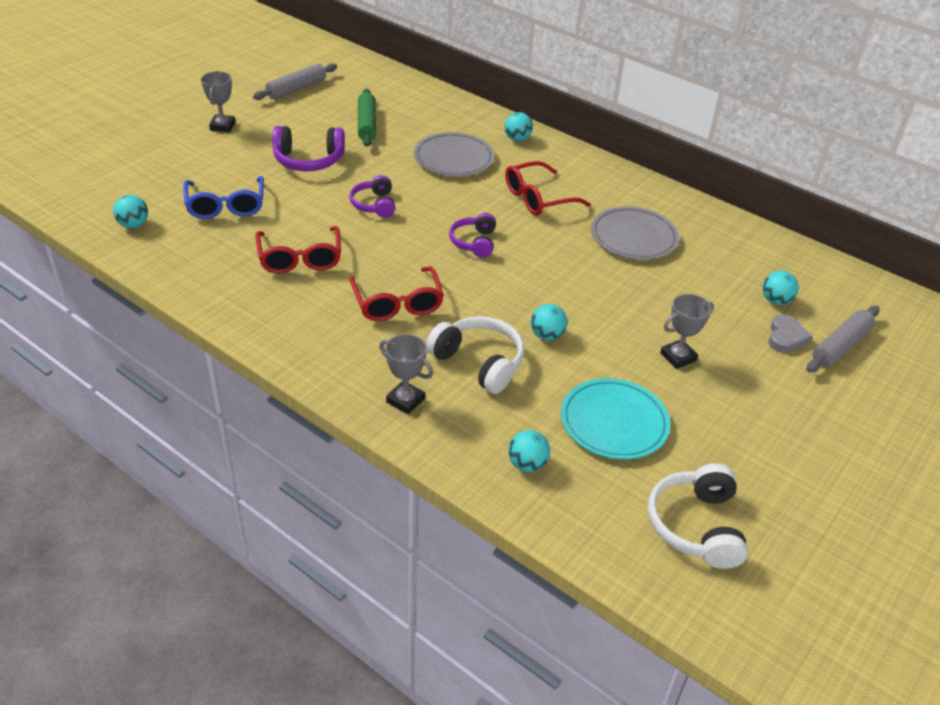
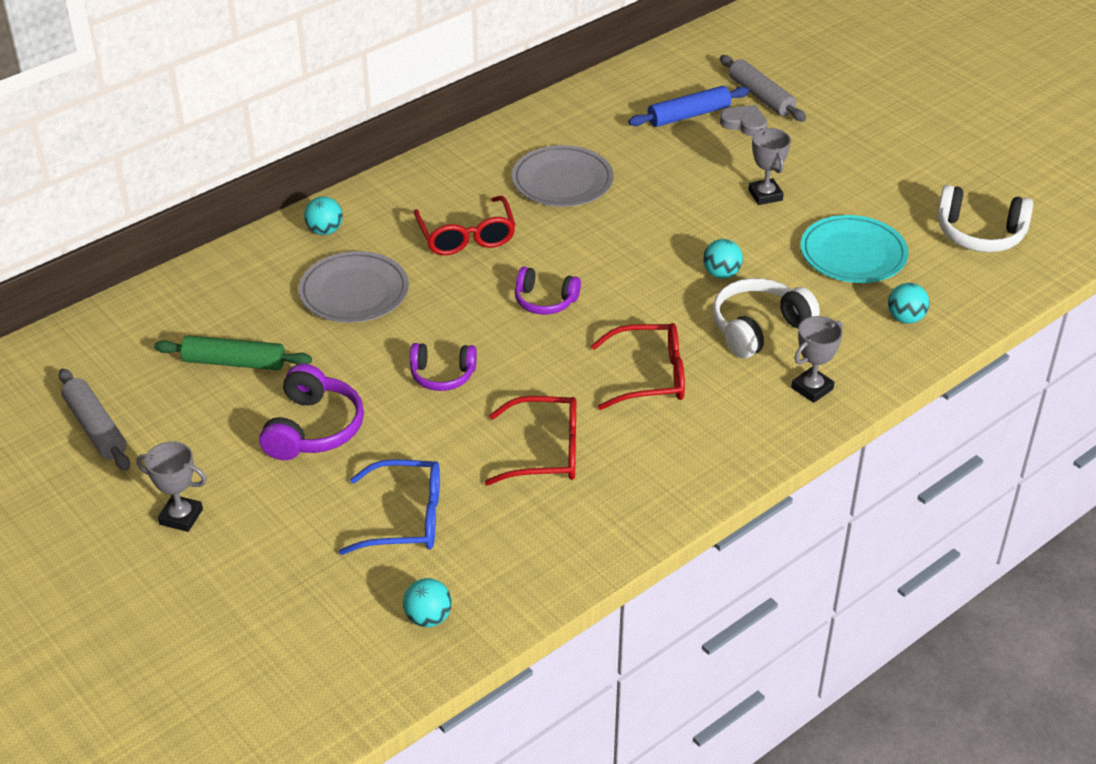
camera: 75 degrees left, 0 degrees up
turquoise ball [763,271,799,305] -> blue rolling pin [628,86,749,127]

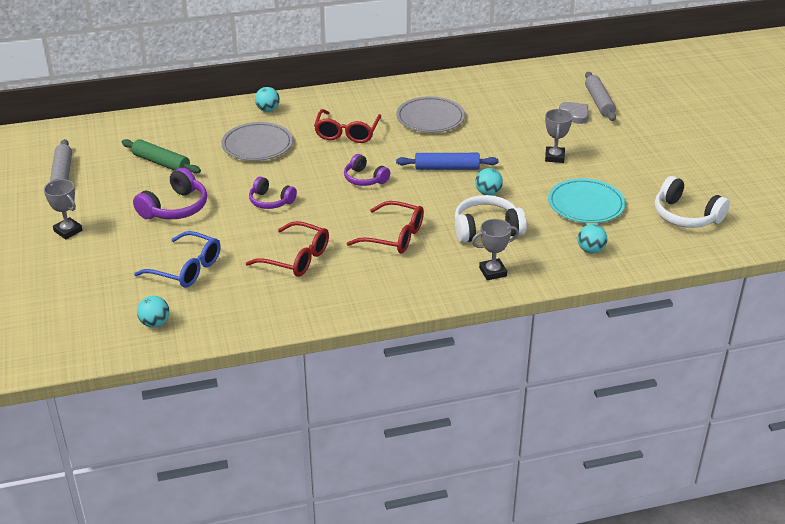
camera: 25 degrees right, 5 degrees down
blue rolling pin [628,86,749,127] -> blue rolling pin moved to [396,153,499,170]

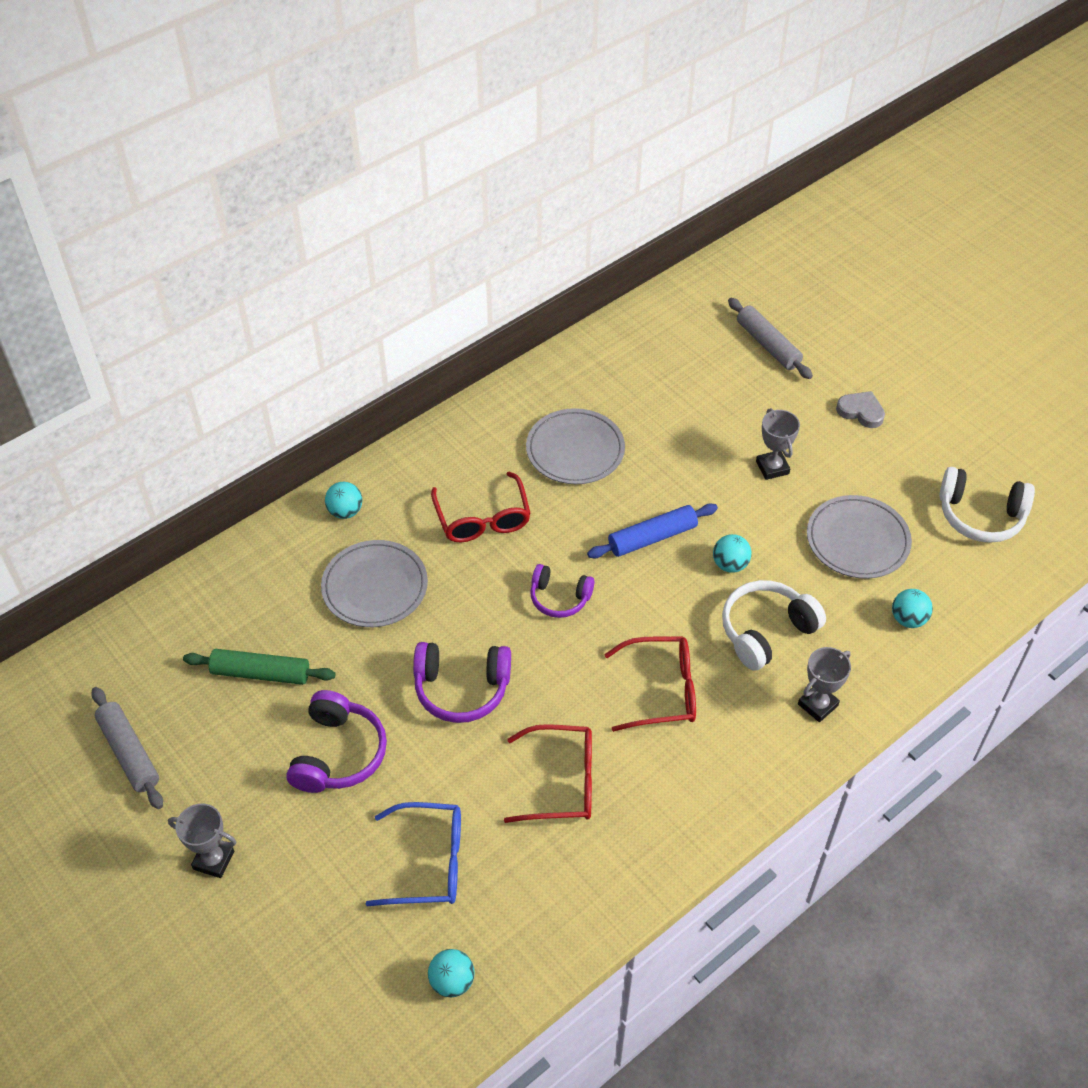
camera: 25 degrees left, 15 degrees up
purple headphones [249,177,297,209] -> purple headphones [413,642,511,723], size x1.51
turquoise plate [548,178,626,223] -> grey plate [807,495,912,579]
grey heart [559,102,589,124] -> grey heart moved to [836,391,885,428]

